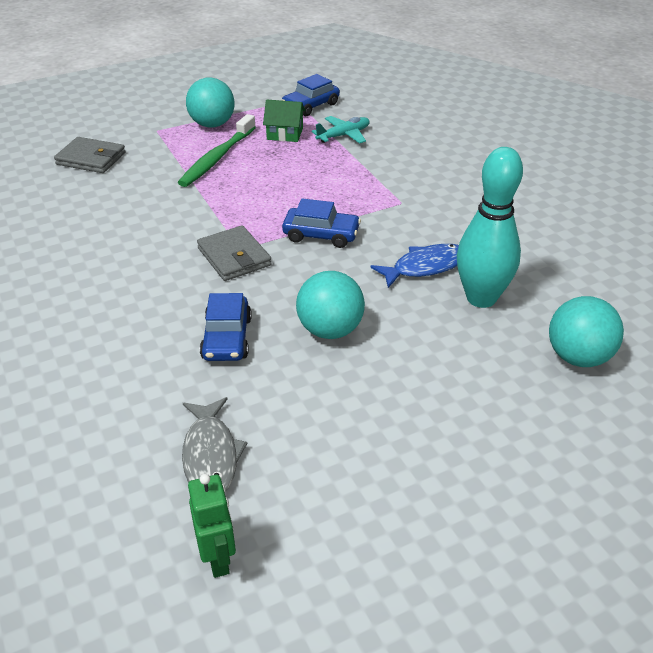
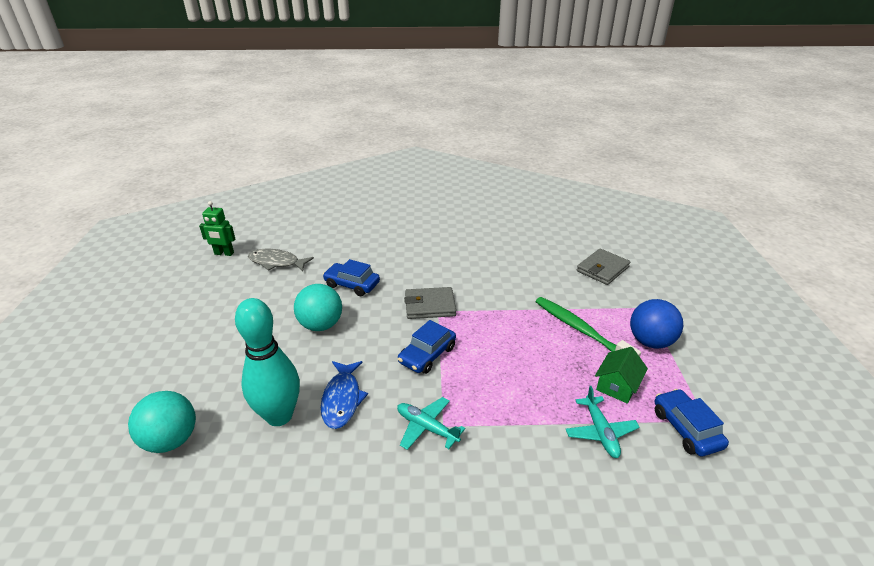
camera: 115 degrees right, 5 degrees down
turquoise ball [186,77,235,127] -> blue ball [630,299,683,349]
none -> turquoise plane [397,397,465,450]

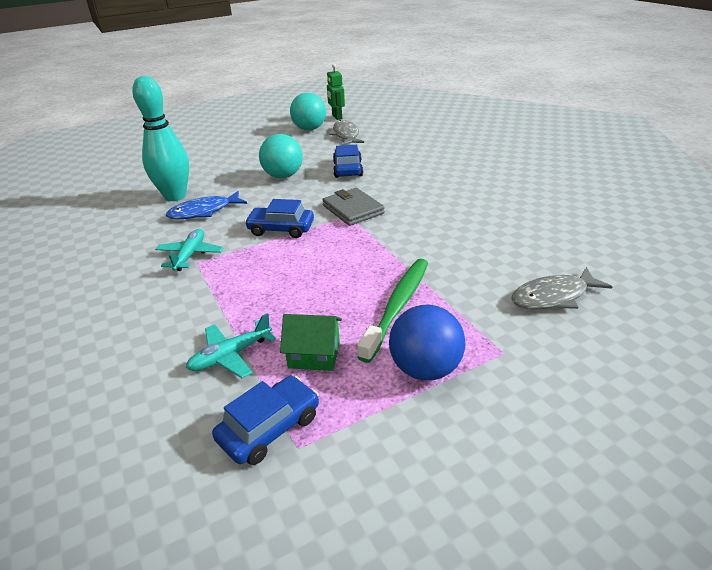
camera: 65 degrees right, 0 degrees up
turquoise ball [128,391,196,453] -> turquoise ball moved to [290,93,326,131]
grey wallet [577,249,630,285] -> grey fish [511,267,613,309]

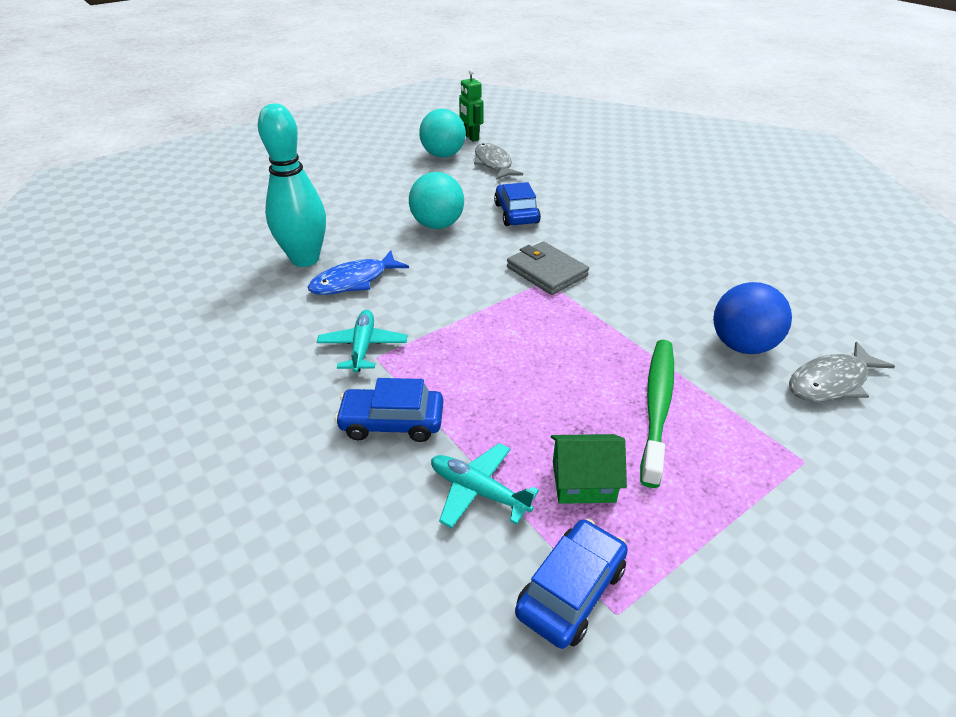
camera: 10 degrees left, 5 degrees up
turquoise plane [186,313,276,378] -> turquoise plane turned 75 degrees clockwise [431,443,539,528]
blue car [244,199,314,238] -> blue car moved to [335,378,443,442]
blue ball [389,304,465,380] -> blue ball moved to [713,282,792,354]

